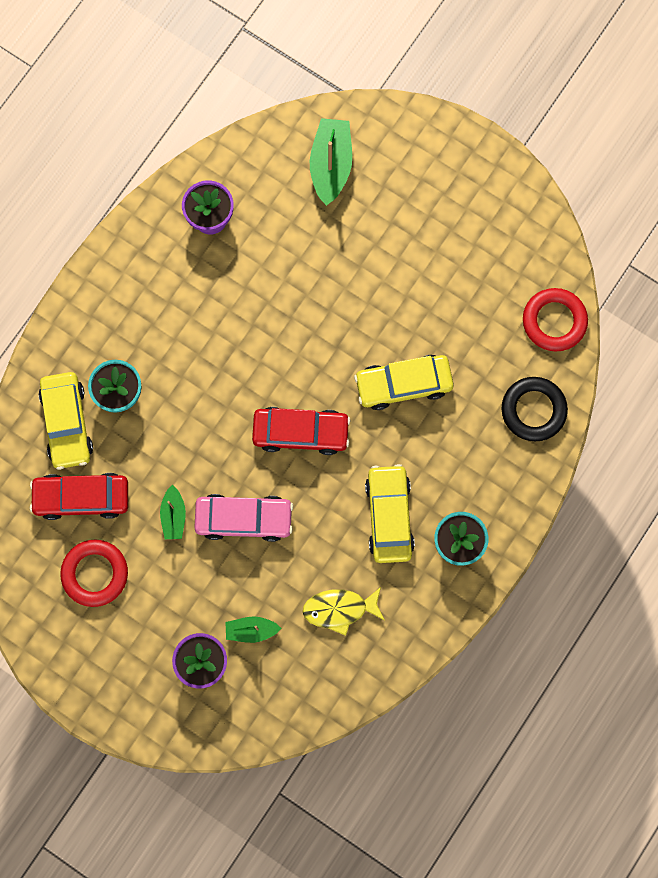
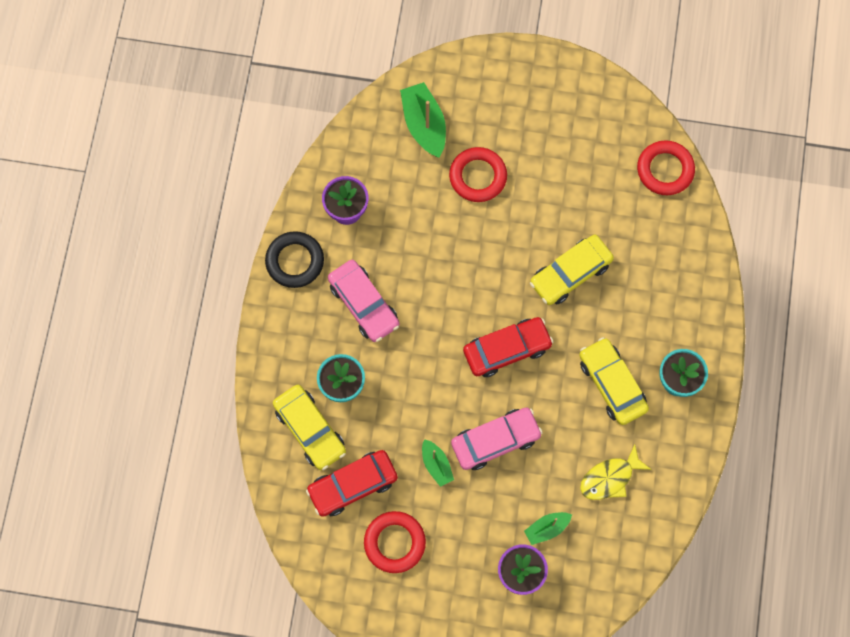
camera: 25 degrees left, 5 degrees down
black ring [502,377,568,441] -> black ring moved to [265,231,324,288]
none -> pink car [328,260,399,342]
none -> red ring [449,147,507,202]

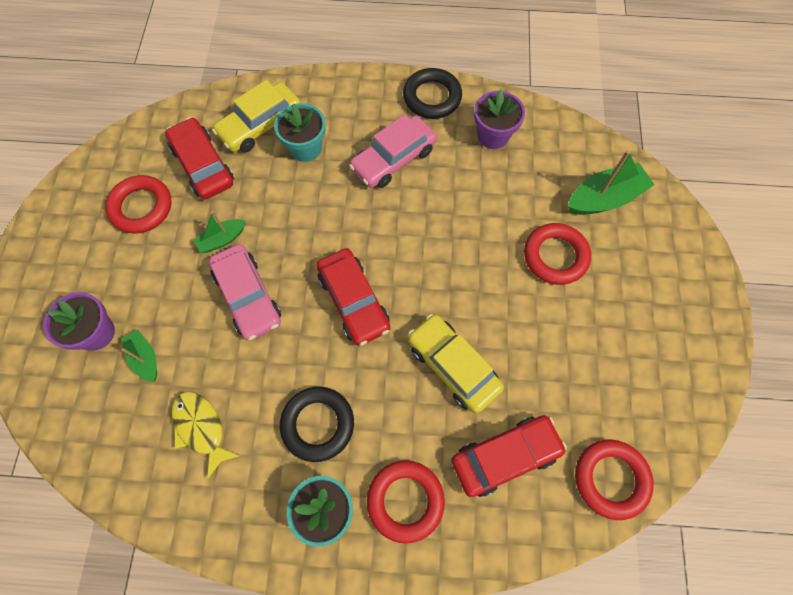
camera: 85 degrees right, 5 degrees down
yellow car [579,337,649,425] -> black ring [280,387,354,462]
none -> red ring [367,460,445,543]
none -> red car [451,415,567,497]

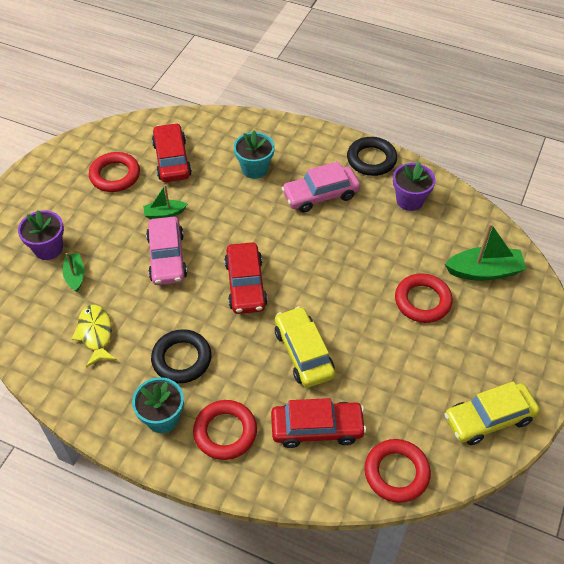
camera: 20 degrees right, 15 degrees down
yellow car [212,80,301,152] -> yellow car moved to [444,381,540,445]

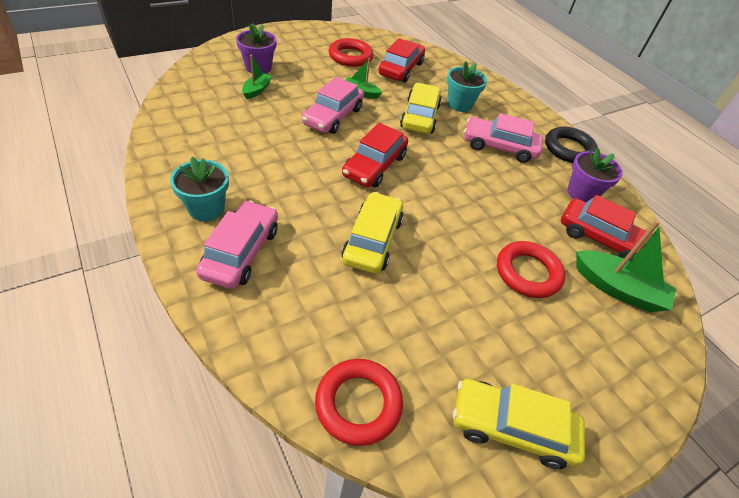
camera: 30 degrees right, 5 degrees down
yellow fish [72,305,117,367] -> none
black ring [151,329,212,384] -> none
red ring [193,400,257,460] -> pink car [196,200,278,289]
red car [271,398,367,448] -> red car moved to [561,195,652,261]
none -> yellow car [400,83,442,134]

